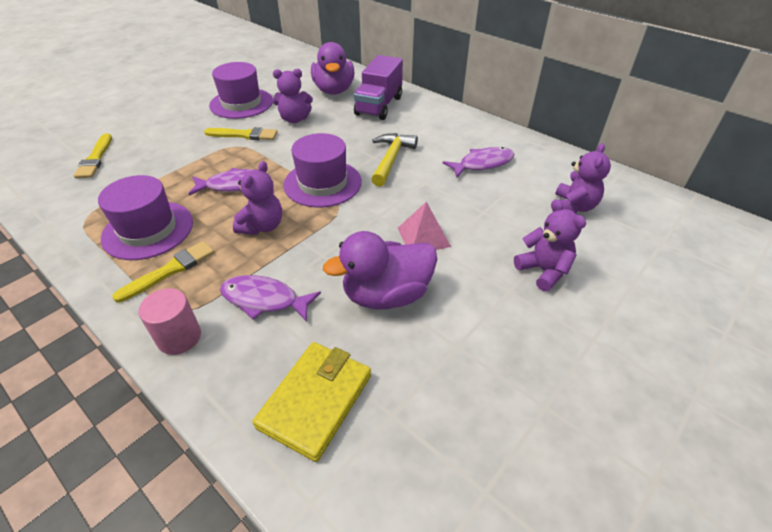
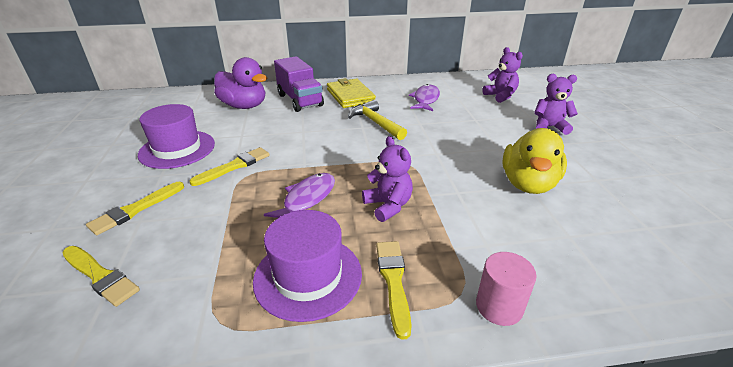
camera: 50 degrees left, 10 degrees down
purple fish [220,275,321,322] -> none
yellow wallet [253,342,371,462] -> yellow wallet moved to [327,78,376,108]
purple teddy bear [272,69,313,123] -> none
purple hat [283,133,362,207] -> none
purple duck [323,231,437,309] -> yellow duck [503,128,567,194]
pink pyramid [398,201,451,250] -> none
none -> yellow brush [86,182,184,235]

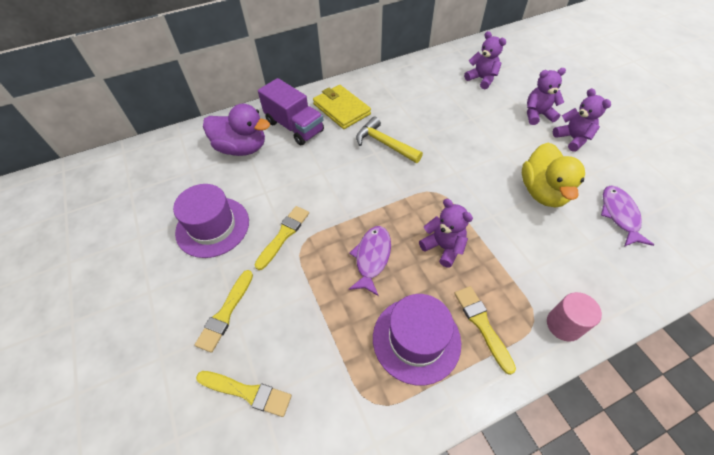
camera: 15 degrees left, 20 degrees up
purple fish [409,84,440,111] -> purple fish moved to [601,186,654,247]
none -> purple teddy bear [553,88,611,152]

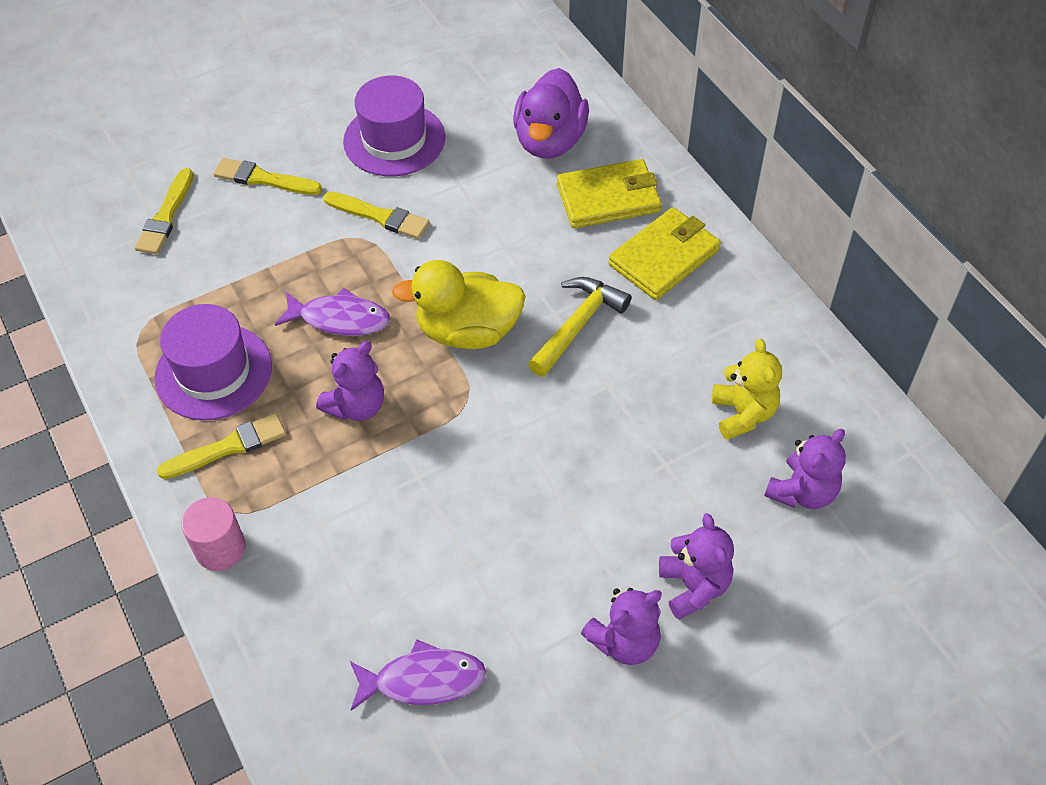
camera: 85 degrees right, 0 degrees up
purple truck [258,78,324,145] -> yellow wallet [556,159,662,228]
yellow duck [522,142,585,207] -> yellow duck moved to [392,260,526,349]
none -> yellow teddy bear [712,339,782,440]

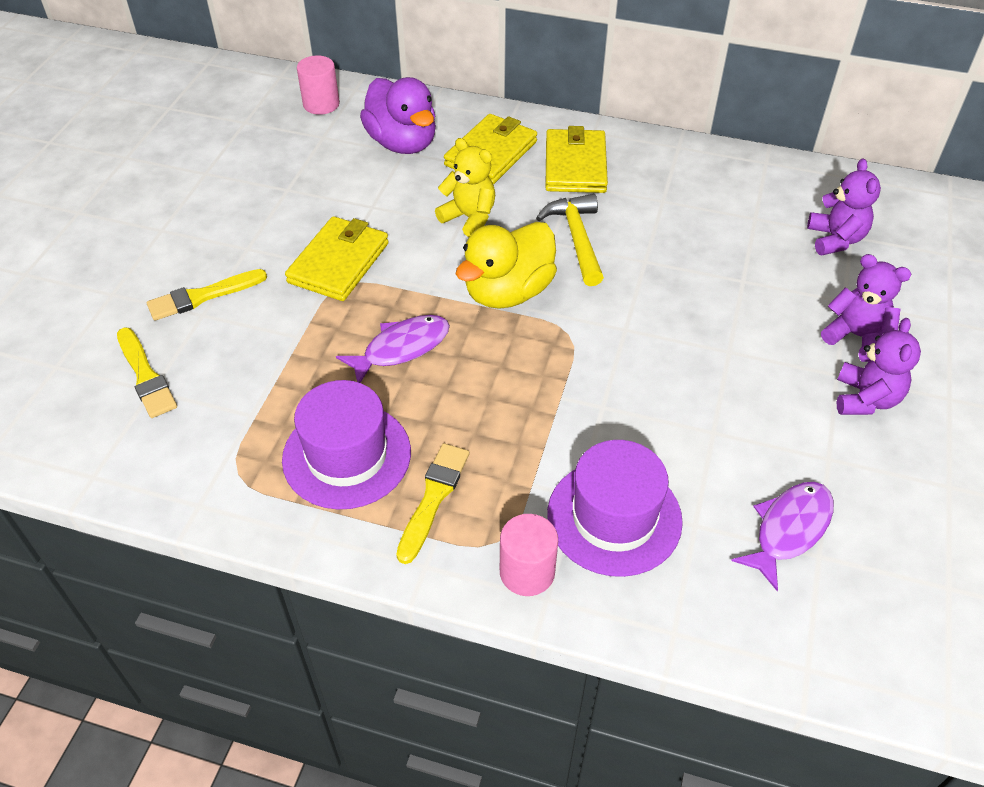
camera: 45 degrees left, 5 degrees down
purple teddy bear [316,341,384,421] -> none
yellow brush [323,192,430,239] -> yellow wallet [285,216,389,301]
purple hat [343,76,445,176] -> purple hat moved to [547,440,683,577]
yellow teddy bear [712,339,782,440] -> yellow teddy bear moved to [435,138,495,237]
none -> pink cylinder [297,56,340,115]

